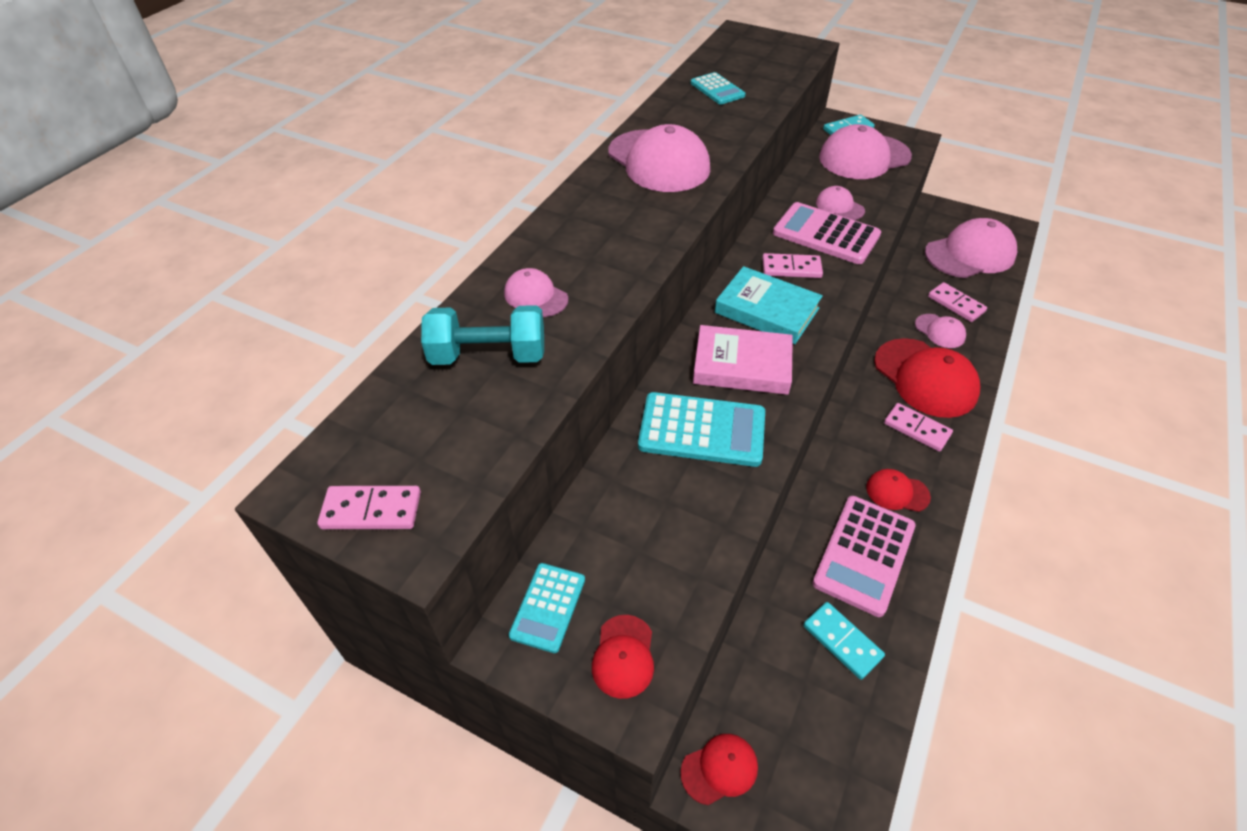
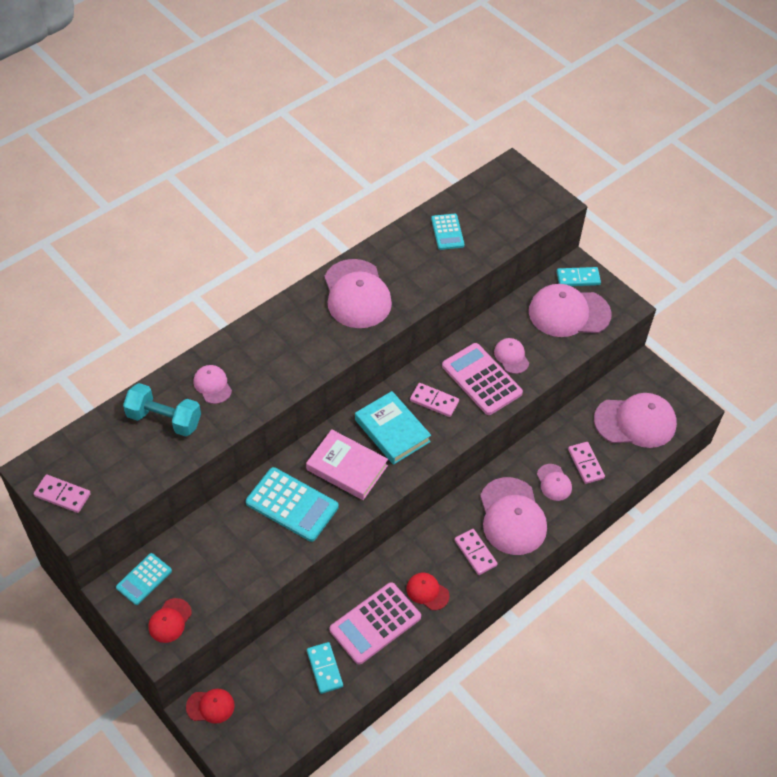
camera: 20 degrees right, 5 degrees up
red cap [874,338,980,418] -> pink cap [480,477,547,555]

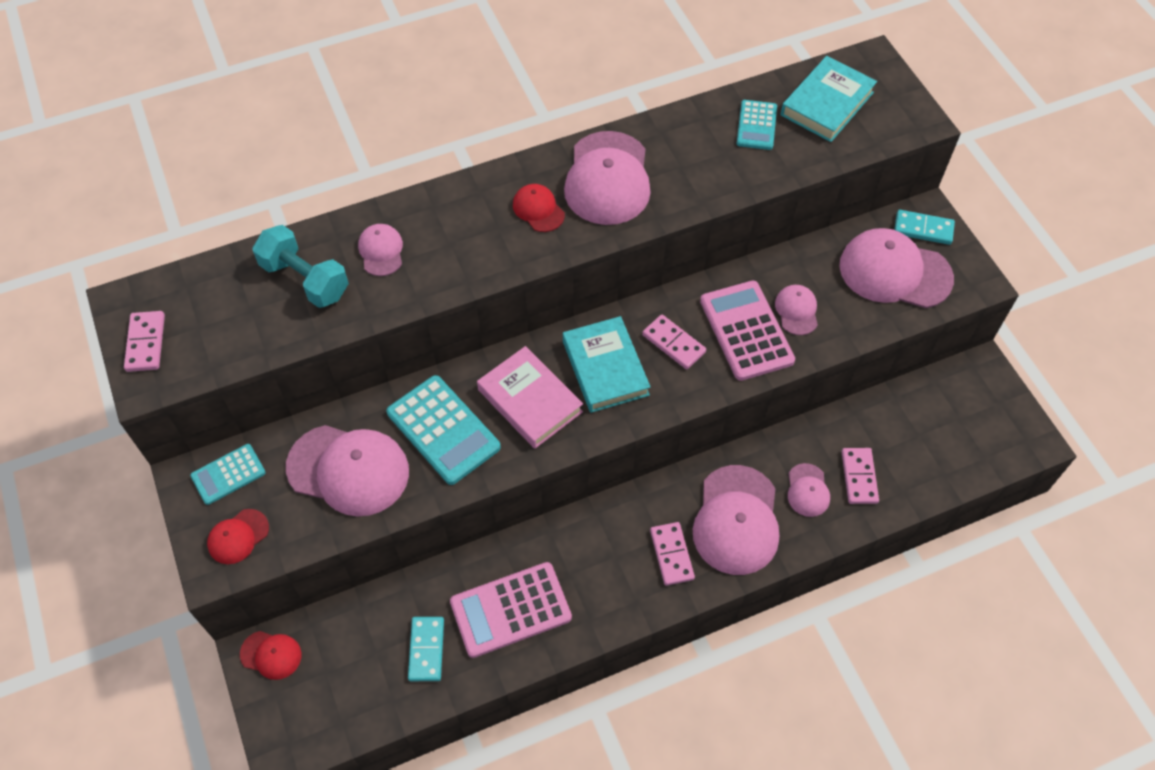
camera: 20 degrees right, 5 degrees up
pink domino [34,475,91,513] -> pink domino turned 45 degrees clockwise [124,311,165,372]
red cap [407,573,449,610] -> red cap moved to [513,184,565,232]
pink cap [594,393,677,448] -> pink cap moved to [286,425,409,517]
none -> turquoise book [781,56,877,142]

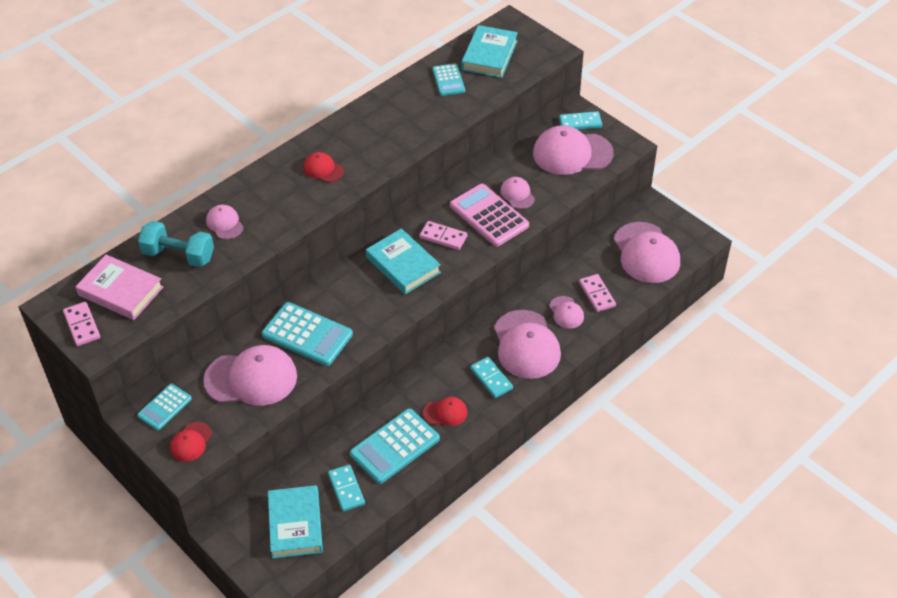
camera: 20 degrees left, 10 degrees down
red cap [240,631,301,680] -> red cap moved to [423,397,467,426]
pink calculator [450,562,572,658] -> turquoise calculator [350,408,440,484]
pink book [477,346,583,449] -> pink book moved to [76,255,163,320]
pink cap [564,131,651,225] -> pink cap moved to [614,222,680,283]
pink domino [650,522,695,586] -> turquoise domino [470,357,513,398]
none -> turquoise book [268,485,323,559]

